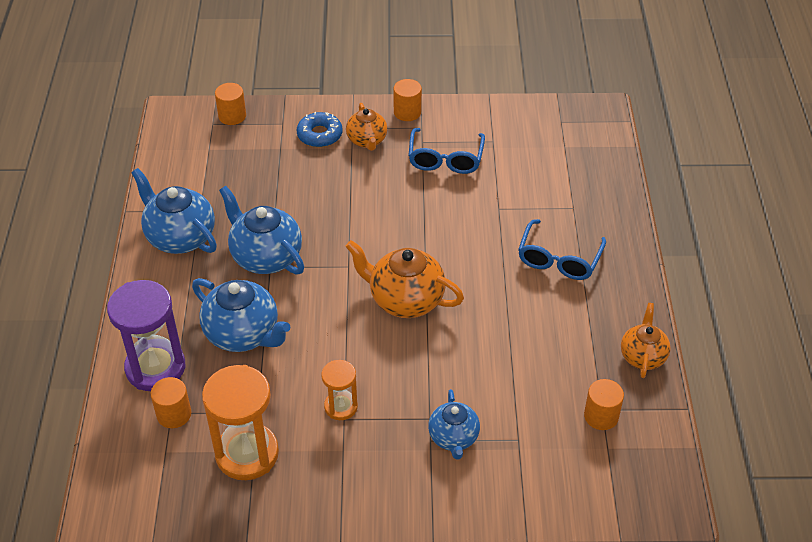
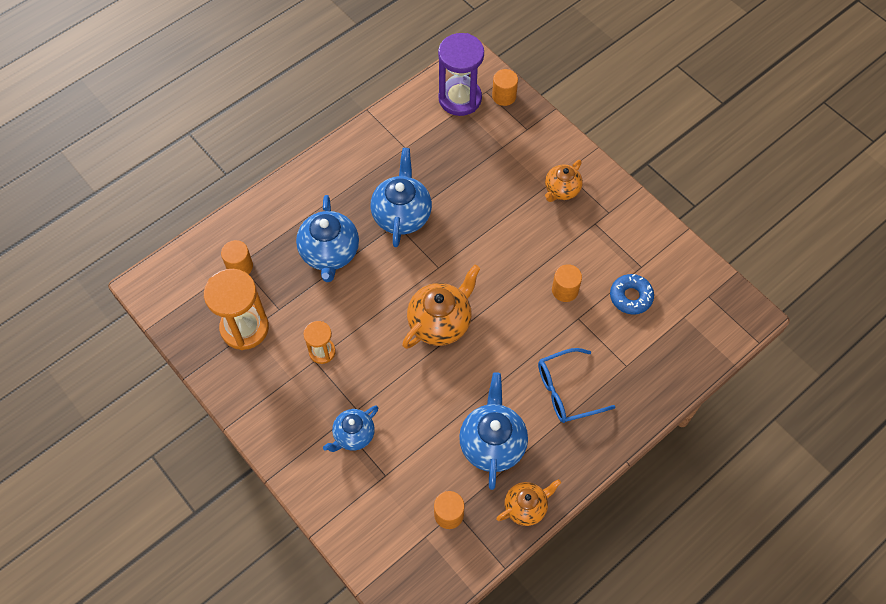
camera: 50 degrees right, 15 degrees up
purple hourglass [107,280,185,391] -> purple hourglass moved to [438,33,484,116]
blue teapot [131,168,217,254] -> blue teapot moved to [459,372,528,490]
blue donut [297,112,342,147] -> blue donut moved to [610,274,654,315]
orange teapot [345,240,464,318] -> orange teapot turned 60 degrees clockwise [402,265,480,349]
orange cylinder [393,79,422,121] -> orange cylinder moved to [552,264,582,302]
blue glasses [408,128,485,174] -> none

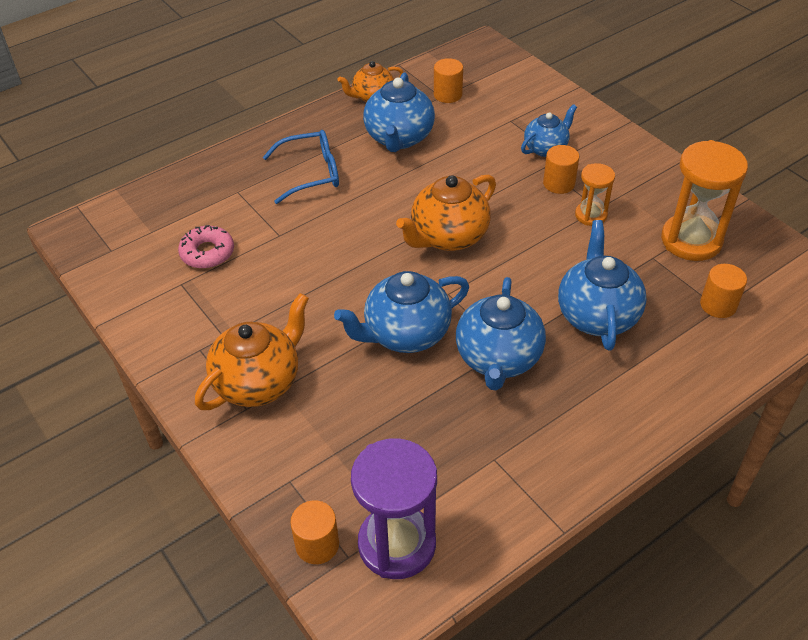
camera: 175 degrees left, 15 degrees down
orange teapot [545,160,583,202] -> orange teapot [195,293,309,410], size x1.60
orange cylinder [552,264,582,302] -> orange cylinder moved to [543,145,579,194]
blue donut [610,274,654,315] -> pink donut [178,225,234,269]
none -> blue teapot [334,271,469,353]

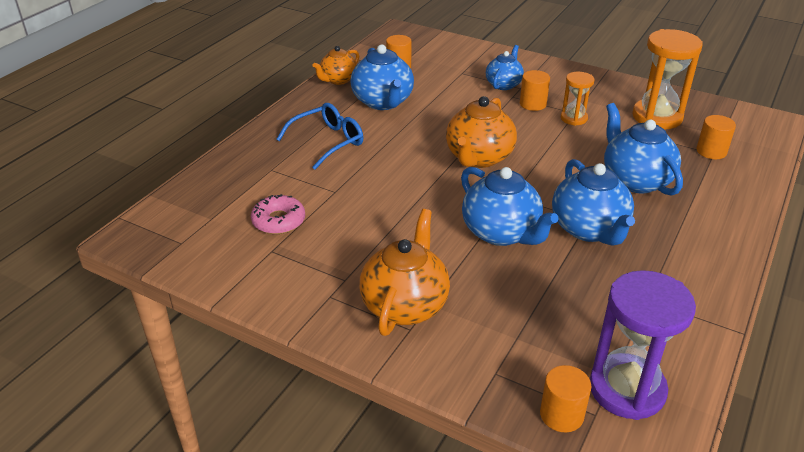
camera: 25 degrees left, 10 degrees down
blue teapot [334,271,469,353] -> blue teapot turned 75 degrees counterclockwise [461,167,559,246]

